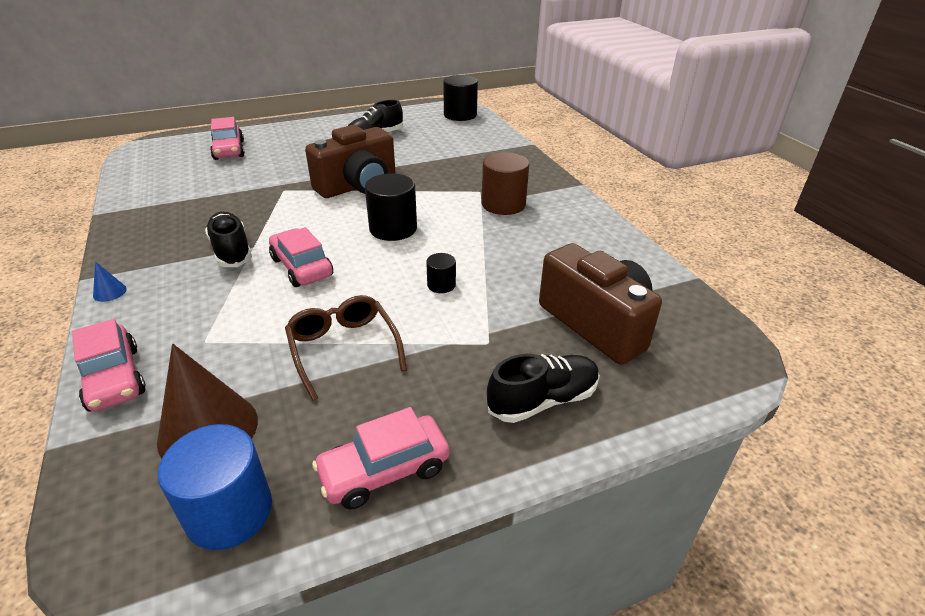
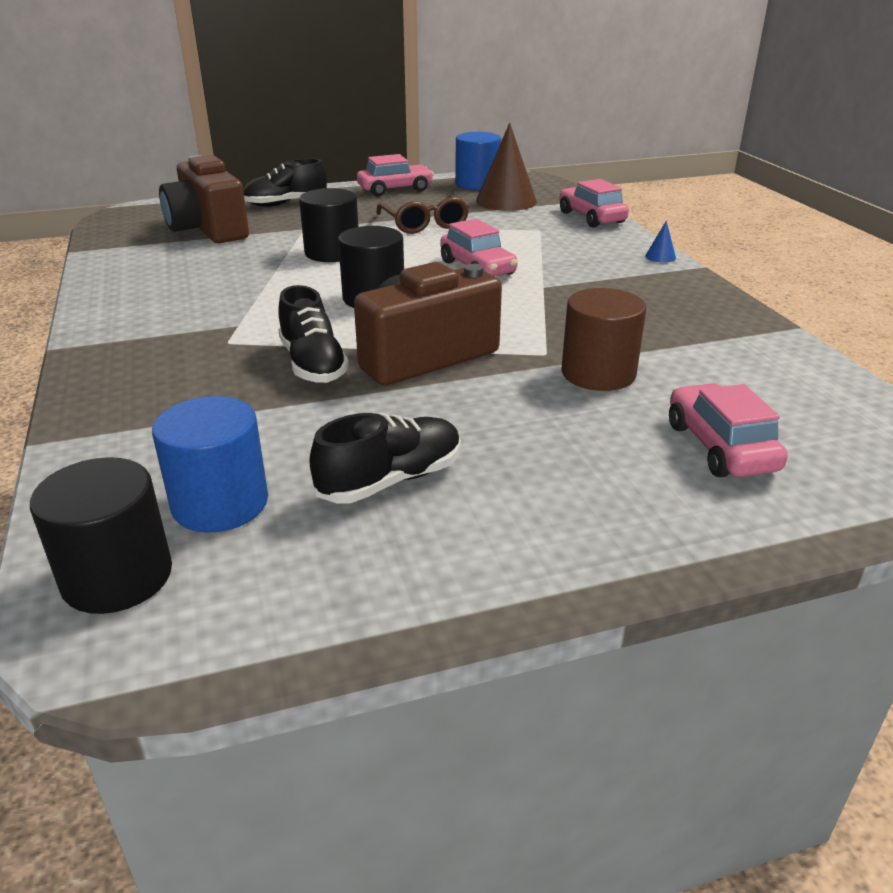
camera: 175 degrees left, 5 degrees down
black shoe [205,212,252,267] -> black shoe moved to [278,285,349,383]
black cylinder [426,253,456,293] -> black cylinder [299,188,359,262], size x1.91
brown cylinder [481,152,529,215] -> brown cylinder moved to [561,288,646,391]
none -> blue cylinder [152,396,268,533]

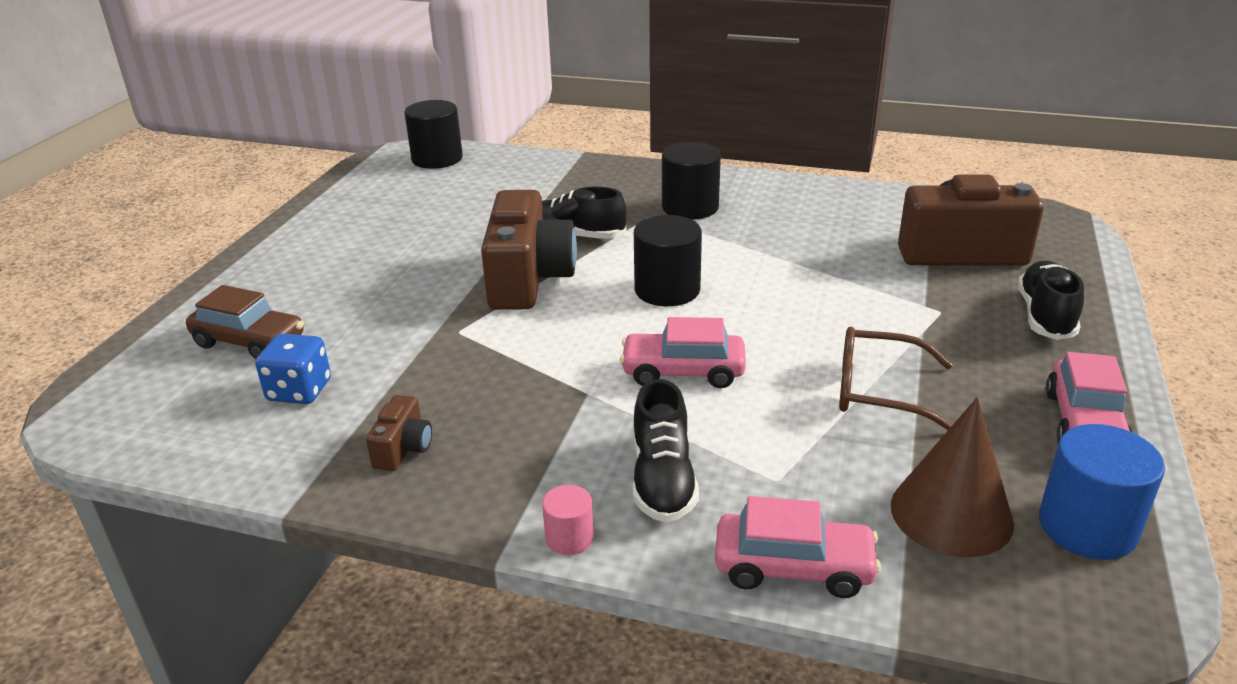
camera: 125 degrees right, 0 degrees up
blue cylinder [152,396,268,533] -> none
black cylinder [299,188,359,262] -> black cylinder moved to [662,142,721,220]
black shoe [309,413,461,504] -> black shoe moved to [633,379,699,523]
brown cylinder [561,288,646,391] -> none
blue cone [645,221,676,263] -> pink cylinder [542,485,594,555]
pink car [669,383,788,477] -> brown car [186,285,304,359]
none -> blue dice [255,333,331,404]
none -> brown camera [366,395,432,471]

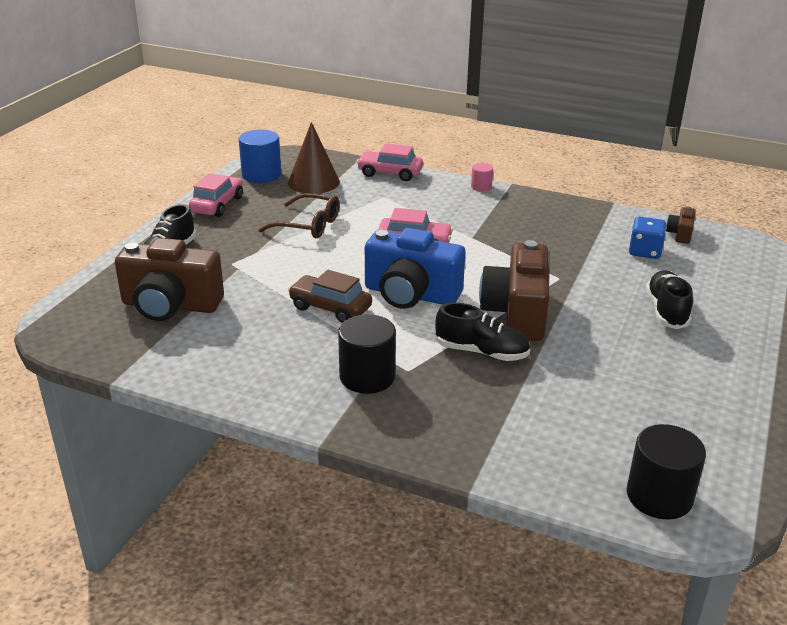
camera: 175 degrees left, 0 degrees up
brown car [186,285,304,359] -> brown car moved to [288,270,372,323]
brown camera [366,395,432,471] -> brown camera moved to [666,206,696,244]
black shoe [633,379,699,523] -> black shoe moved to [646,270,693,329]
black cylinder [634,215,702,306] -> blue camera [365,228,465,309]

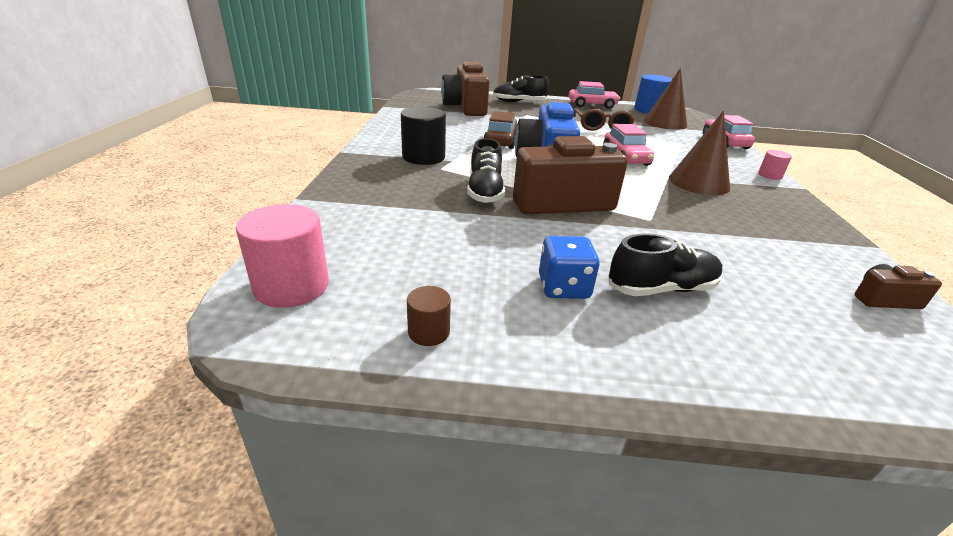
camera: 70 degrees right, 0 degrees up
black cylinder [627,424,706,520] -> pink cylinder [236,204,329,308]
blue dice [629,216,666,259] -> blue dice moved to [539,236,600,299]
none -> brown cylinder [407,286,451,346]
none -> brown cone [669,111,730,195]

